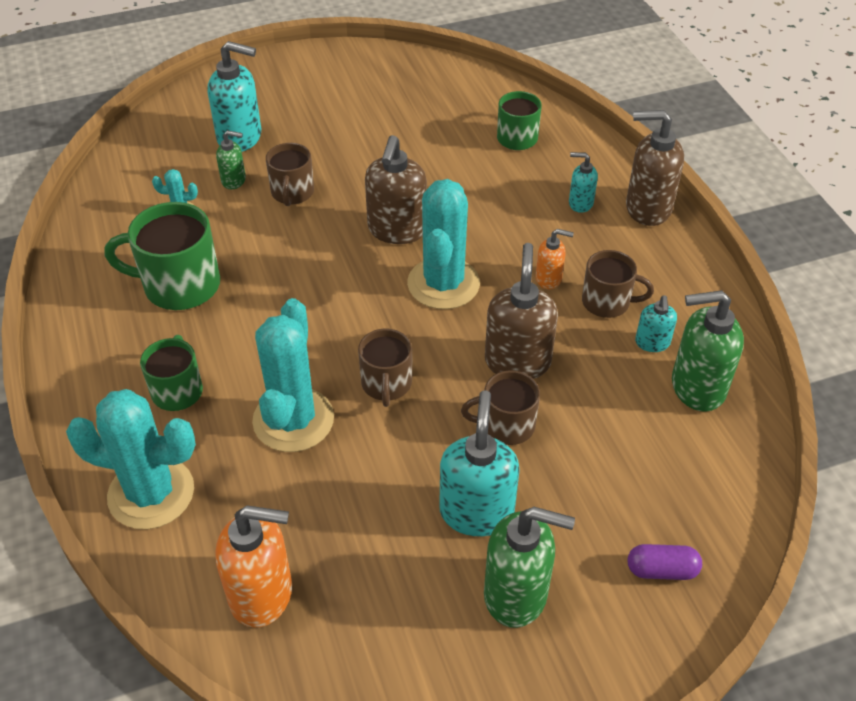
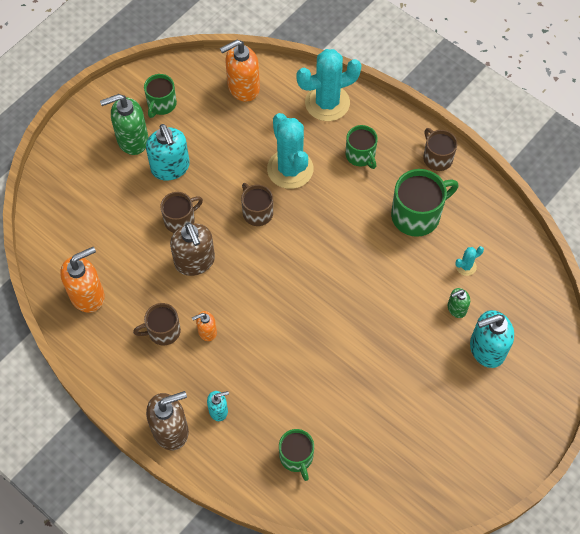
camera: 150 degrees right, 15 degrees up
brown mug [266,143,314,206] -> brown mug moved to [423,128,457,171]
brown soap dispenser [365,135,427,244] -> none
turquoise cactus [407,179,480,309] -> none
purple capsule [628,544,702,580] -> none
turquoise soap dispenser [635,296,677,352] -> none
green soap dispenser [672,290,744,412] -> orange soap dispenser [60,247,105,313]
none -> green mug [144,74,177,118]

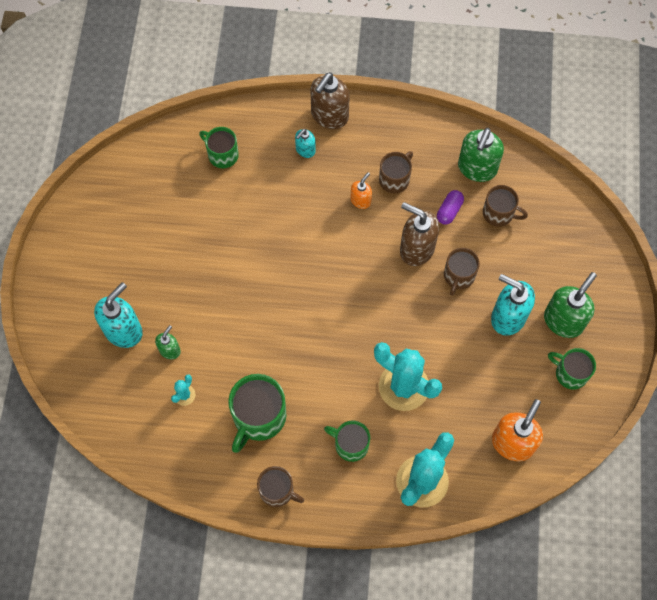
camera: 145 degrees right, 5 degrees up
orange soap dispenser [60,247,105,313] -> green soap dispenser [458,128,504,182]
green mug [144,74,177,118] -> green mug turned 45 degrees counterclockwise [548,348,596,390]
brown mug [241,183,273,226] -> brown mug moved to [483,185,528,227]
none -> purple capsule [437,190,464,225]

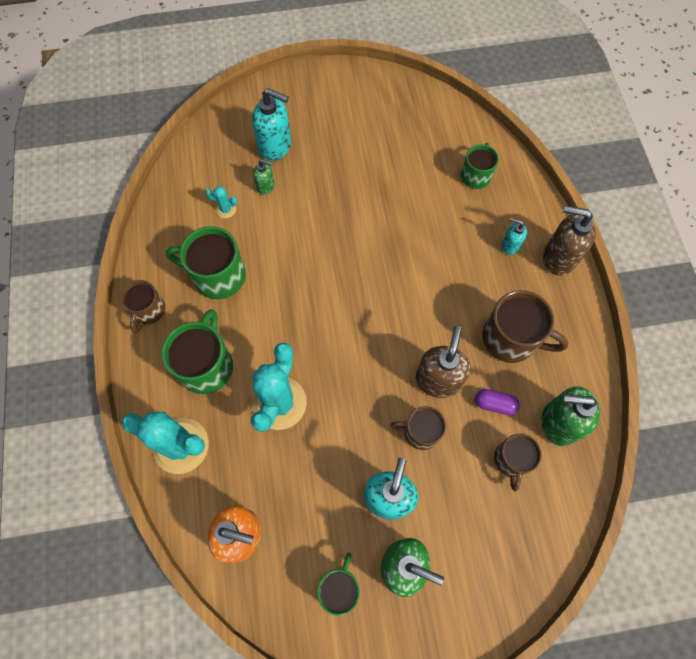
camera: 75 degrees right, 0 degrees up
green mug [324,420,370,462] -> green mug [162,309,233,394], size x1.60
orange soap dispenser [351,172,372,209] -> none
brown mug [379,151,413,193] -> brown mug [482,290,568,363], size x1.60

